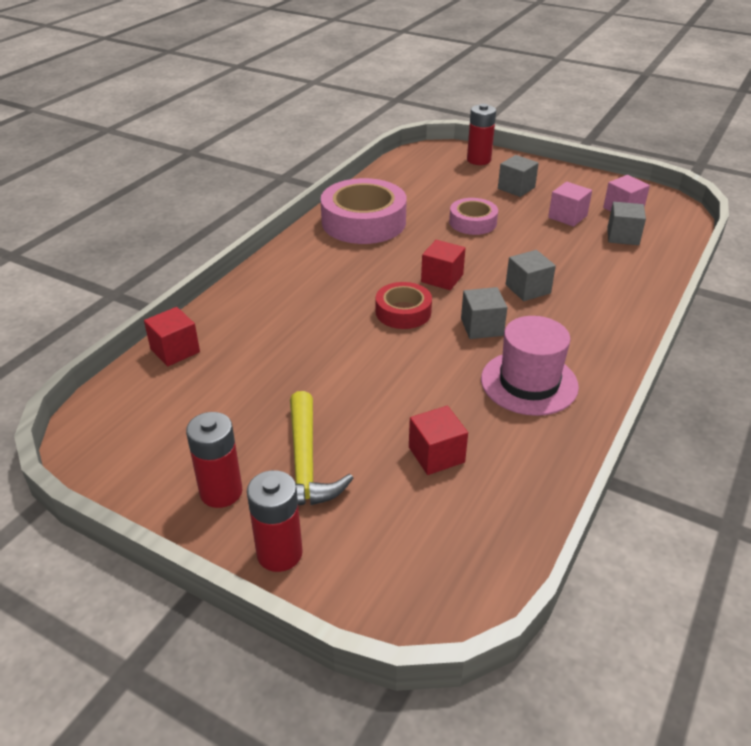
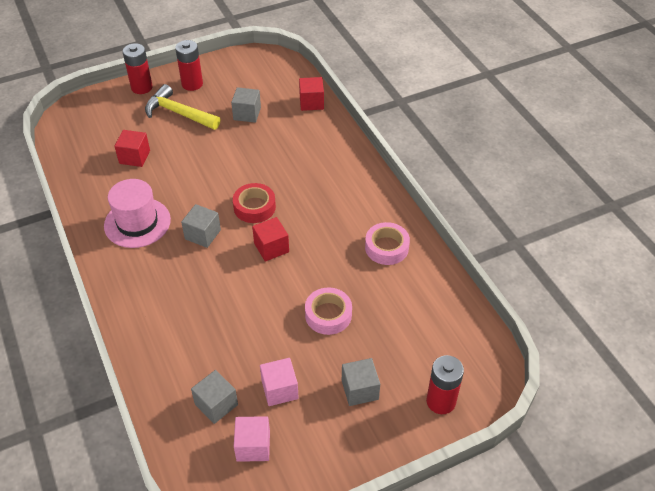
camera: 125 degrees right, 10 degrees up
pink tape [321,178,407,244] -> pink tape [365,222,410,265], size x0.56
grey cube [506,250,556,301] -> grey cube moved to [231,87,261,123]

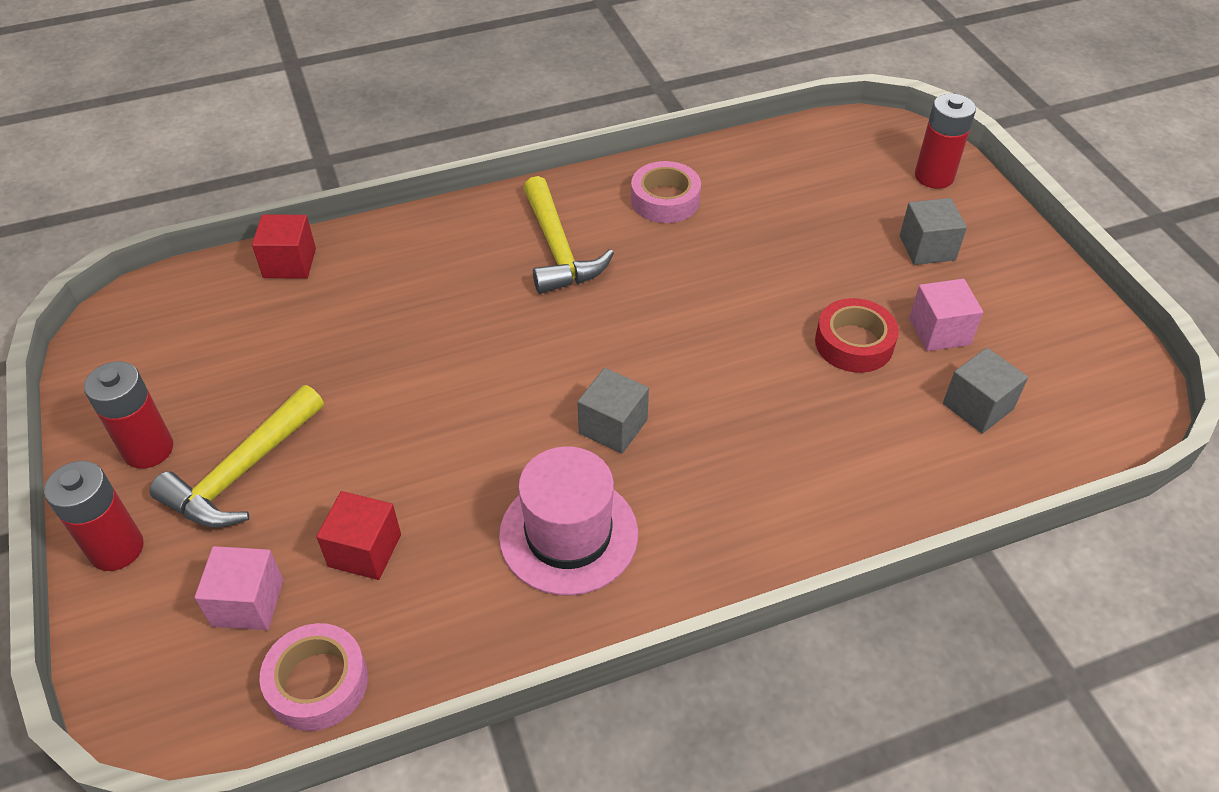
camera: 85 degrees left, 0 degrees up
grey cube [231,87,261,123] -> none
red tape [233,183,276,223] -> red tape moved to [815,298,899,373]
pink cube [234,416,270,462] -> pink cube moved to [195,546,283,630]
red cube [252,217,289,262] -> none
pink tape [305,287,352,335] -> pink tape moved to [260,623,368,731]
none -> yellow hammer [523,176,614,294]

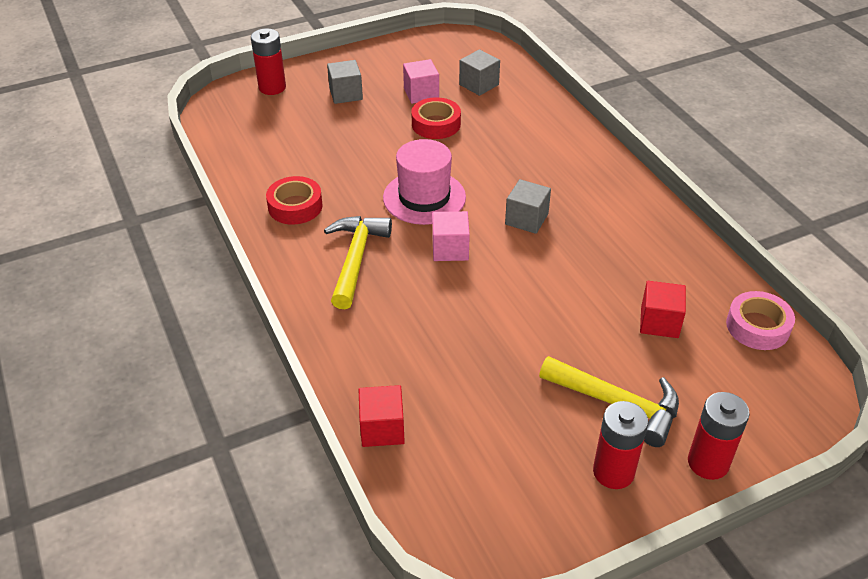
camera: 95 degrees left, 5 degrees down
pink cube [195,546,283,630] -> pink cube moved to [432,211,470,261]
pink hat [499,446,638,596] -> pink hat moved to [383,139,466,225]
yellow hammer [523,176,614,294] -> yellow hammer turned 60 degrees counterclockwise [324,216,392,309]
pink tape [631,161,701,223] -> red tape [266,176,323,225]

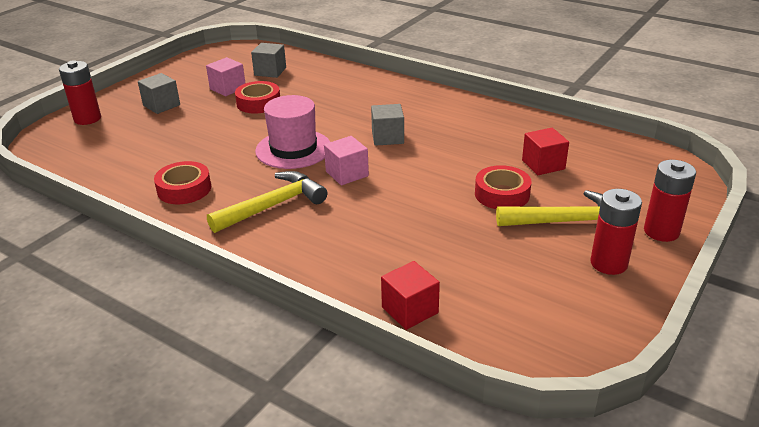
camera: 30 degrees left, 10 degrees down
yellow hammer [324,216,392,309] -> yellow hammer turned 75 degrees clockwise [207,171,327,233]
pink tape [726,291,795,350] -> none
none -> red tape [475,165,531,209]

